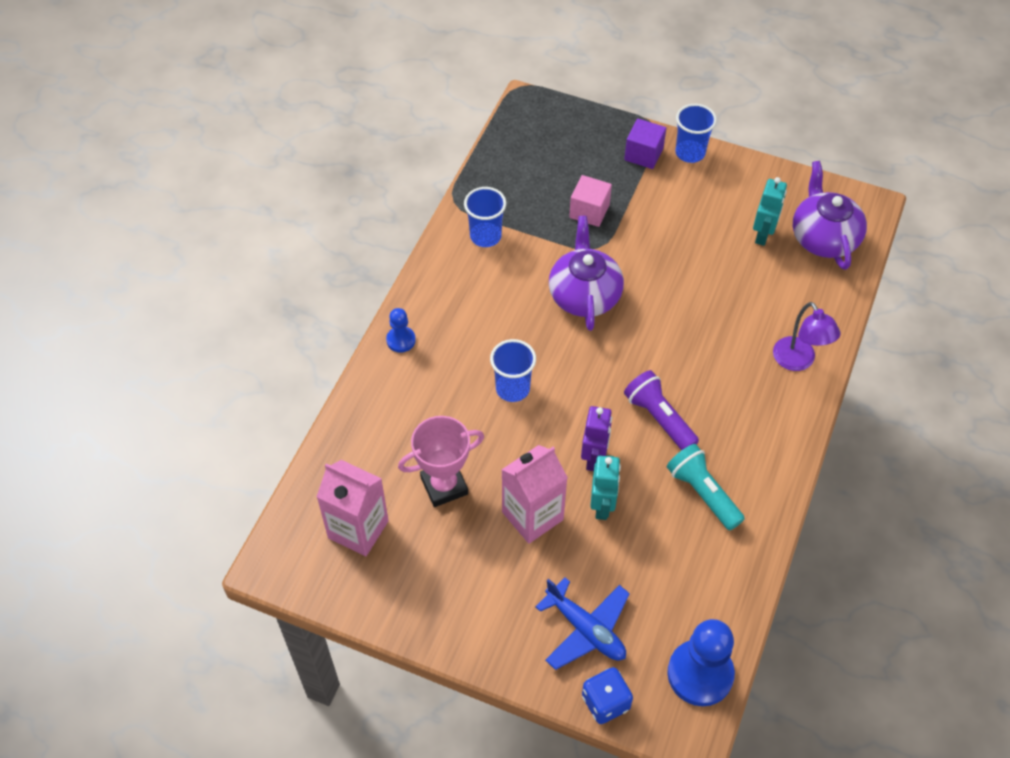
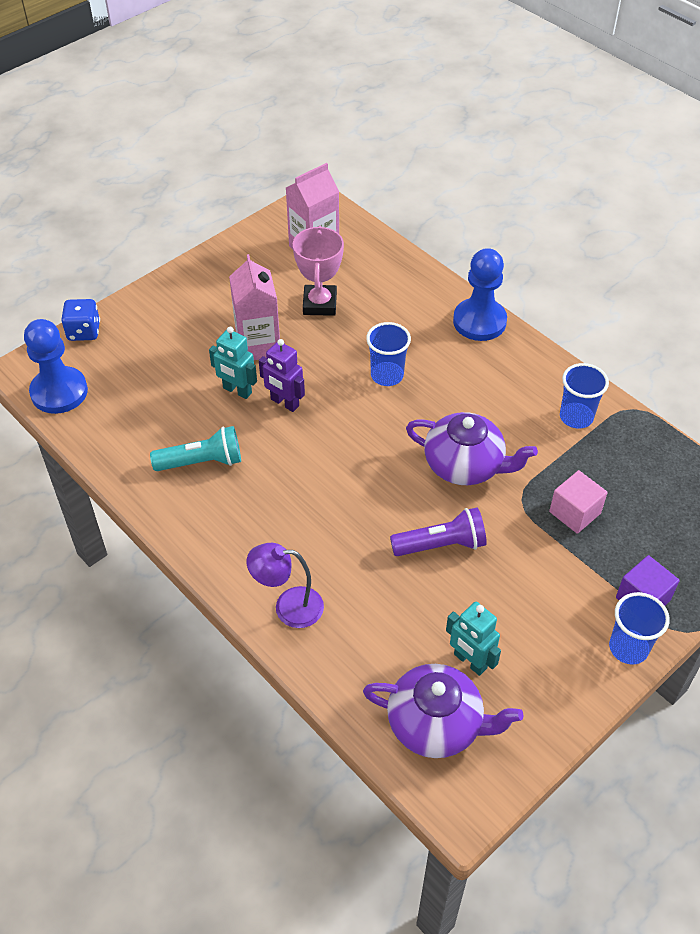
camera: 115 degrees right, 5 degrees down
blue pawn [386,308,416,353] -> blue pawn [453,248,507,341], size x1.93
blue plane [535,577,630,670] -> none
purple flashlight [624,370,699,451] -> purple flashlight moved to [390,507,487,556]

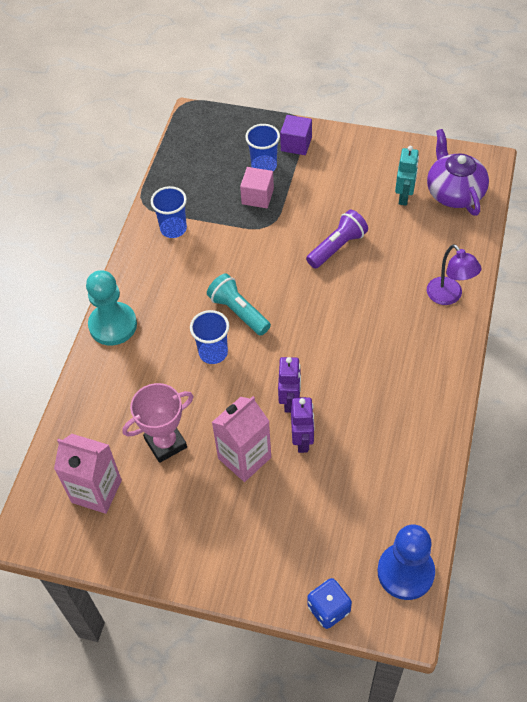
camera: 120 degrees left, 5 degrees up
turquoise flashlight [150,426,241,471] -> turquoise flashlight moved to [207,273,271,336]
turquoise robot [209,327,257,399] -> purple robot [291,397,314,453]
purple flashlight [390,507,487,556] -> purple flashlight turned 90 degrees clockwise [306,210,368,269]
purple teapot [406,412,538,485] -> none
blue pawn [453,248,507,341] -> turquoise pawn [86,270,137,345]
blue cup [609,592,670,665] -> blue cup moved to [245,124,280,171]

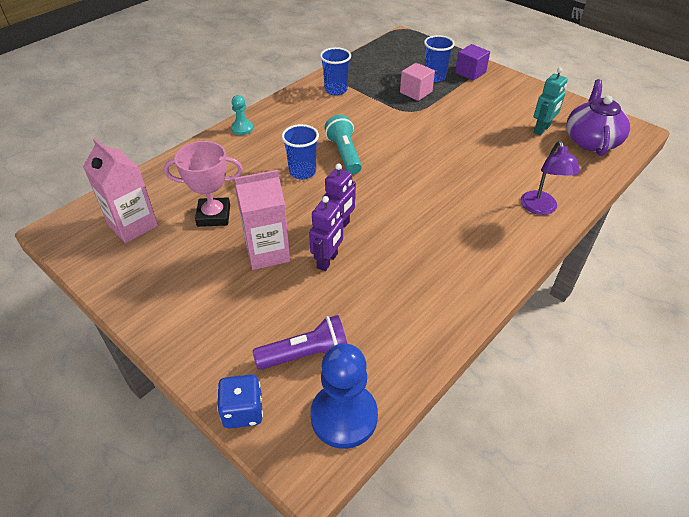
camera: 25 degrees right, 10 degrees down
turquoise pawn [86,270,137,345] -> turquoise pawn [231,95,253,135], size x0.52
purple flashlight [306,210,368,269] -> purple flashlight moved to [253,315,347,370]

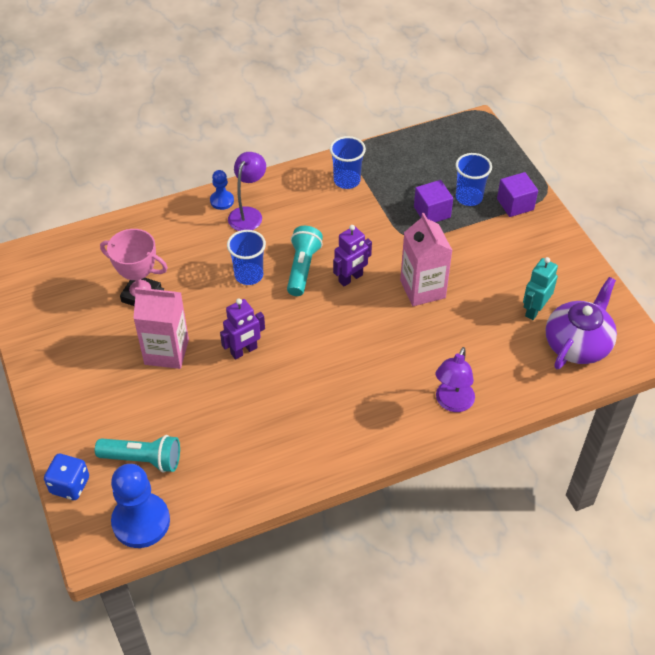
camera: 25 degrees right, 5 degrees up
pink carton [83,138,158,243] -> pink carton moved to [400,213,453,306]
turquoise pawn [231,95,253,135] -> blue pawn [210,170,234,210]
purple flashlight [253,315,347,370] -> turquoise flashlight [95,435,180,473]
purple robot [309,196,343,271] -> purple robot moved to [333,225,372,287]
pink cube [400,63,435,101] -> purple cube [414,180,453,222]
turquoise robot [534,68,568,135] -> turquoise robot turned 150 degrees clockwise [523,257,558,320]
none -> purple lamp [228,152,266,231]

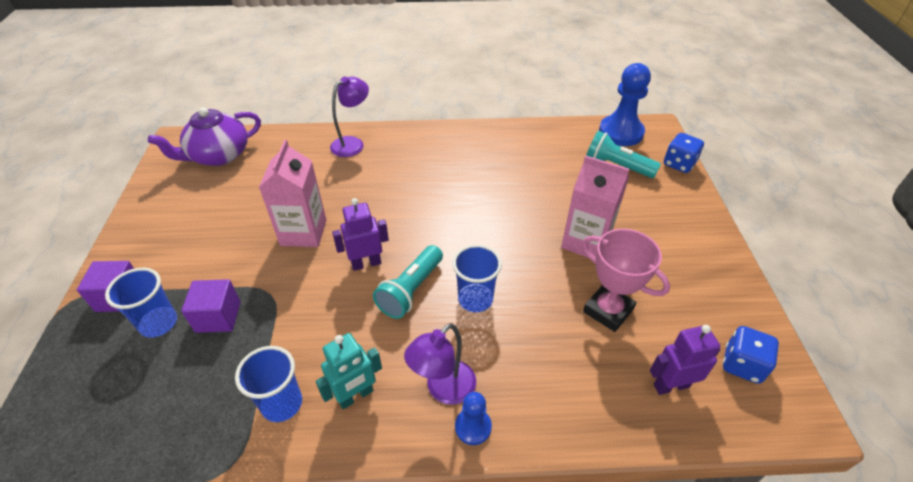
camera: 160 degrees left, 5 degrees down
purple robot [220,298,265,359] -> purple robot moved to [650,325,720,395]
turquoise robot [523,257,558,320] -> turquoise robot moved to [316,333,382,409]
none -> blue dice [723,326,779,384]

